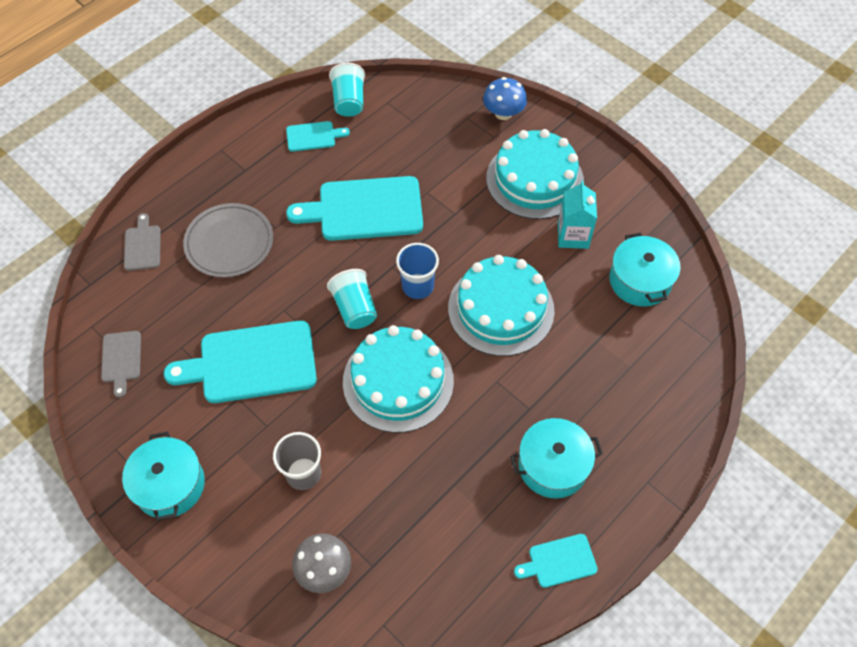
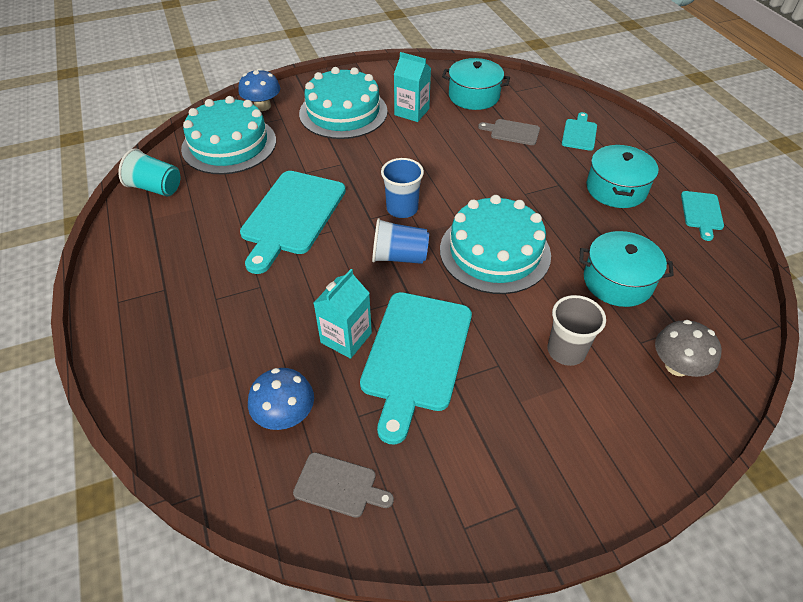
camera: 65 degrees left, 10 degrees down
turquoise pot [122,431,205,521] -> turquoise pot moved to [579,231,674,307]
grey cutting board [124,213,161,271] -> grey cutting board moved to [478,119,540,145]
grey plate [183,203,273,277] -> none
turquoise cutting board [286,121,350,152] -> turquoise cutting board moved to [562,112,597,151]
turquoise cup [327,269,377,329] -> blue cup [372,218,429,264]
turquoise cake [448,255,554,356] -> turquoise cake moved to [181,96,276,174]
none -> blue mushroom [248,368,314,430]
none -> turquoise carton [314,269,372,359]

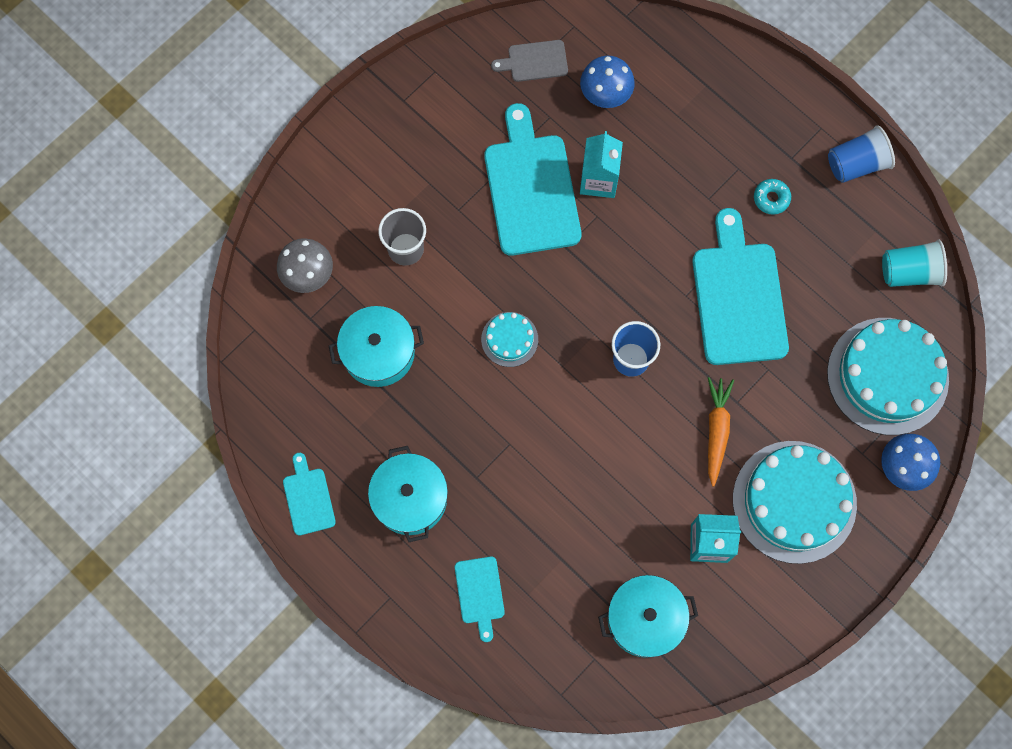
camera: 155 degrees right, 25 degrees up
blue cup [372,218,429,264] -> blue cup moved to [828,125,895,183]
turquoise cake [440,195,551,294] -> turquoise cake [481,312,538,367], size x0.48
grey cutting board [478,119,540,145] -> none
none -> orange carrot [708,377,734,487]
none -> turquoise donut [754,179,791,215]

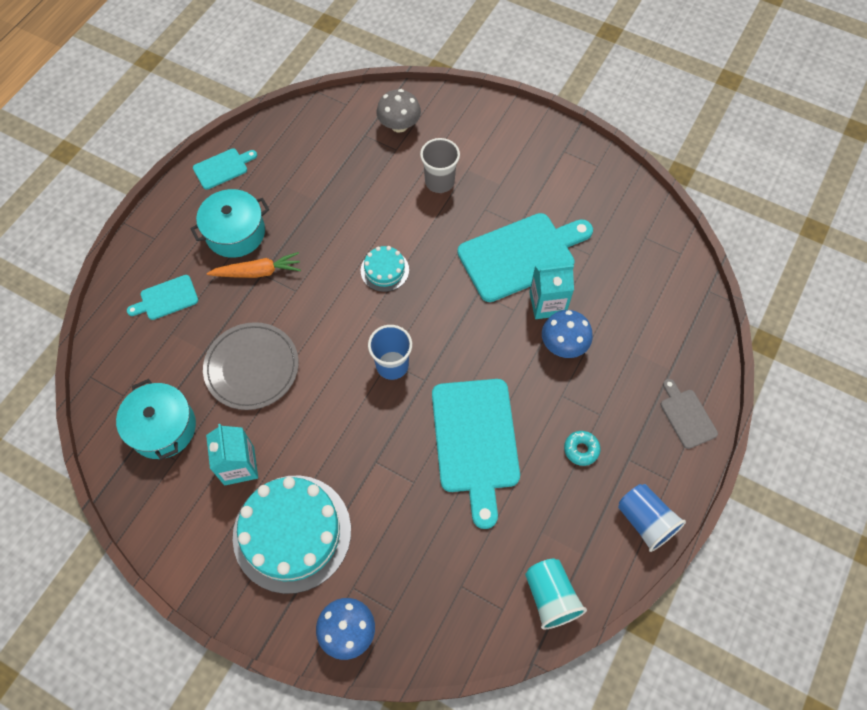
camera: 75 degrees right, 10 degrees down
turquoise pot [329,306,424,387] -> none
grey cutting board [491,40,568,82] -> grey cutting board moved to [661,379,718,449]
blue mushroom [580,56,635,108] -> blue mushroom moved to [542,310,593,358]
turquoise cutting board [692,208,789,365] -> turquoise cutting board turned 105 degrees clockwise [432,379,520,529]
orange carrot [708,377,734,487] -> orange carrot moved to [207,252,301,278]
turquoise cake [827,318,949,435] -> none
none -> grey plate [203,322,299,410]

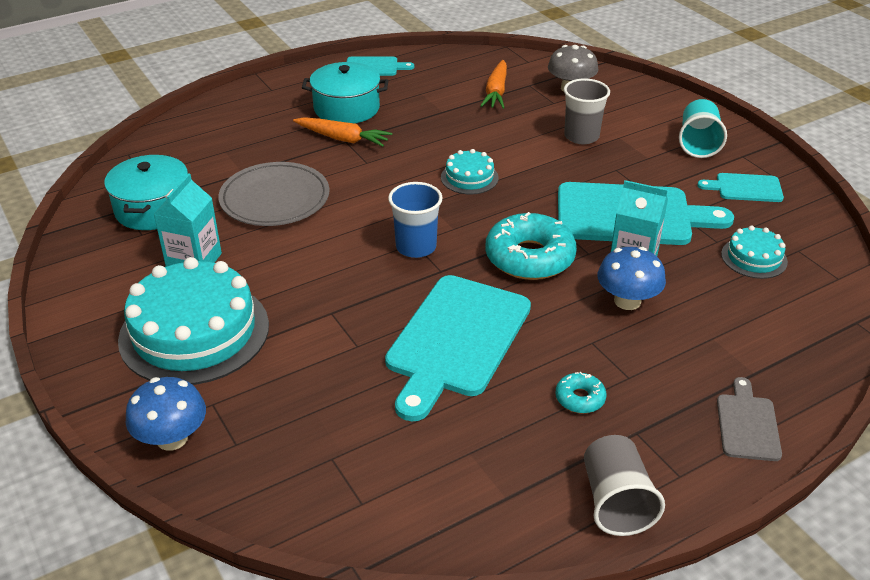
camera: 30 degrees right, 25 degrees down
turquoise cutting board [127,275,198,320] -> turquoise cutting board moved to [697,173,784,202]
turquoise cup [525,558,587,630] -> turquoise cup moved to [679,99,727,158]
blue cup [618,484,686,552] -> grey cup [584,435,665,536]
none -> orange carrot [480,60,507,109]
none -> turquoise donut [485,212,577,280]
none -> turquoise cake [721,225,788,279]

